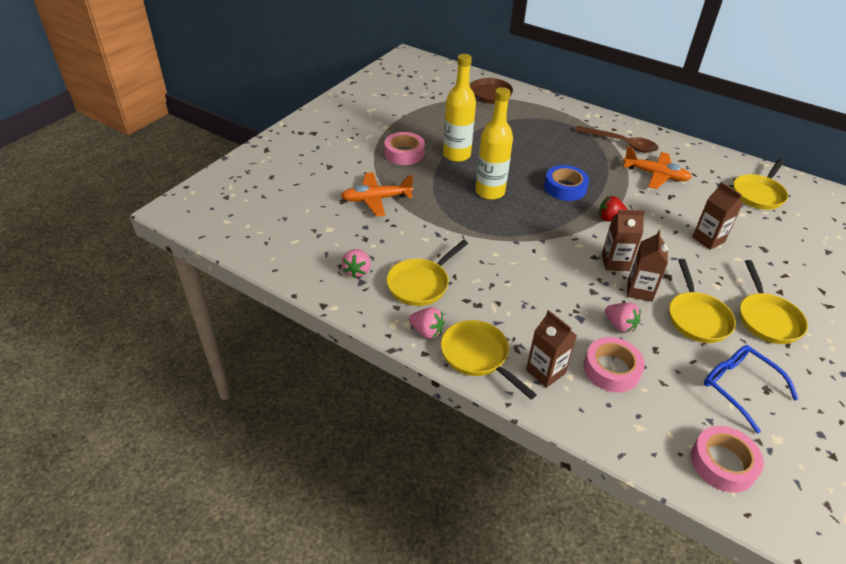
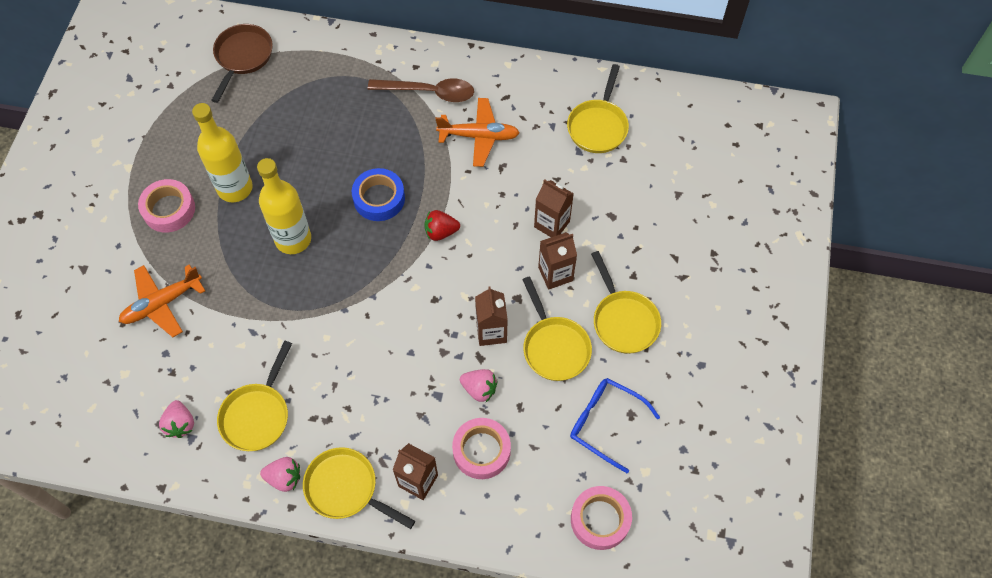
camera: 20 degrees left, 20 degrees up
brown carton [601,210,645,271] -> brown carton moved to [538,232,577,290]

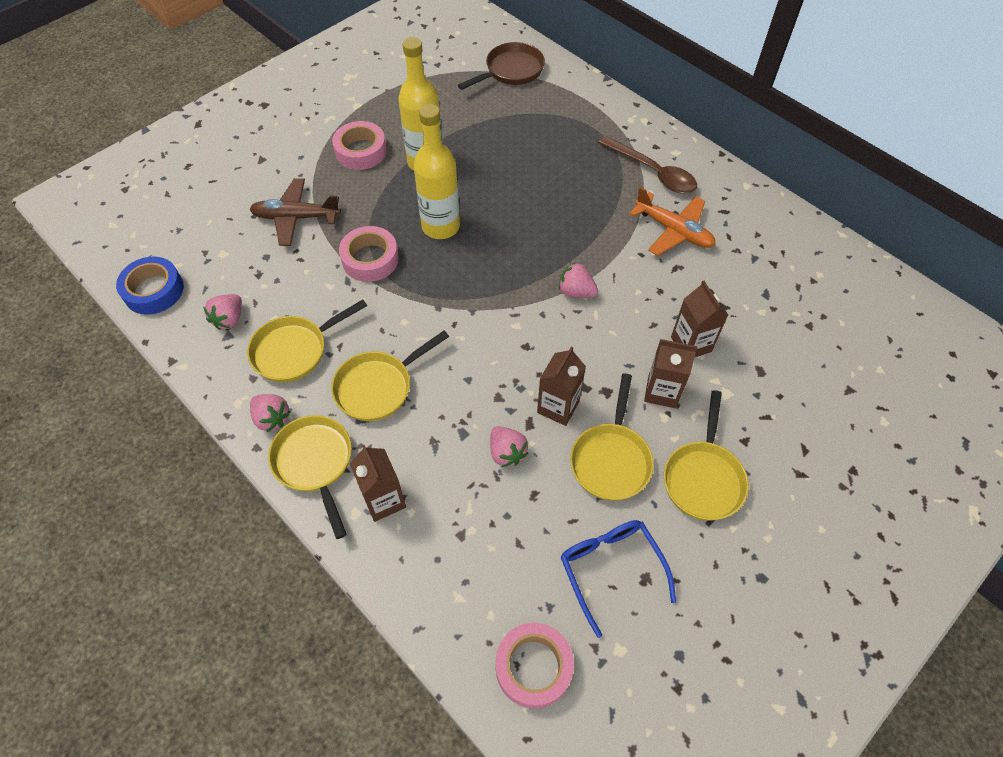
camera: 35 degrees right, 5 degrees down
orange plane [119,264,205,337] -> brown plane [249,178,341,246]
blue tape [352,168,405,221] -> blue tape moved to [116,257,184,315]
red strawberry [425,210,460,241] -> pink strawberry [559,262,598,298]
pink tape [452,418,511,479] -> pink tape moved to [339,226,399,282]
yellow pan [567,64,629,153] -> yellow pan moved to [331,331,449,421]

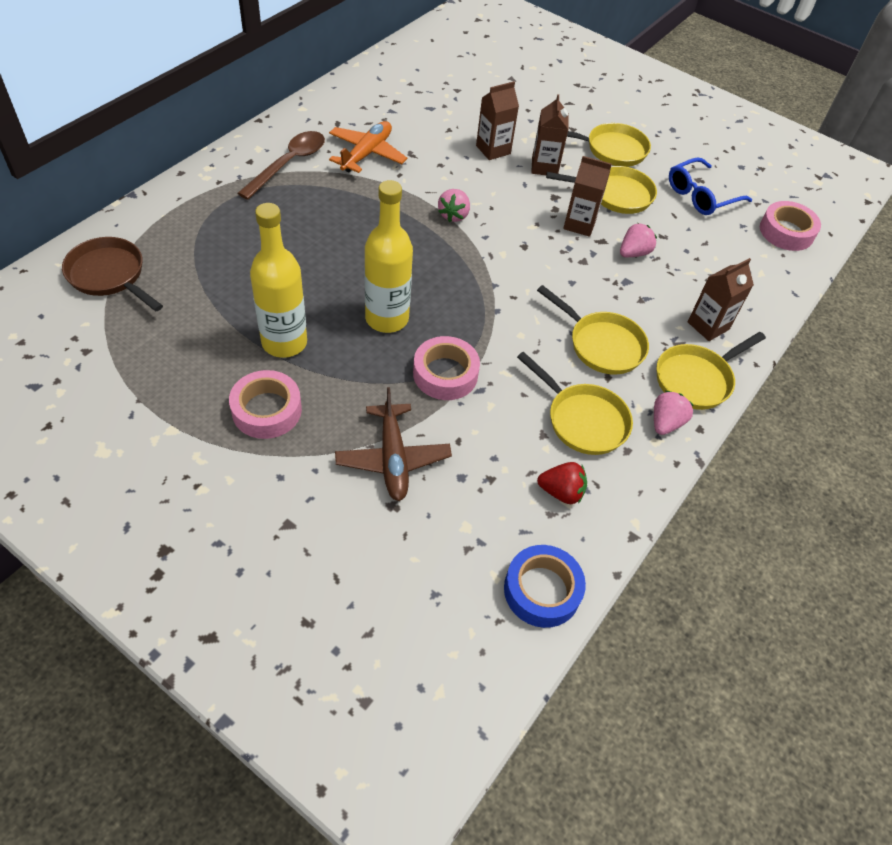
camera: 105 degrees left, 5 degrees down
pink strawberry [203,294,242,330] -> red strawberry [537,462,587,504]

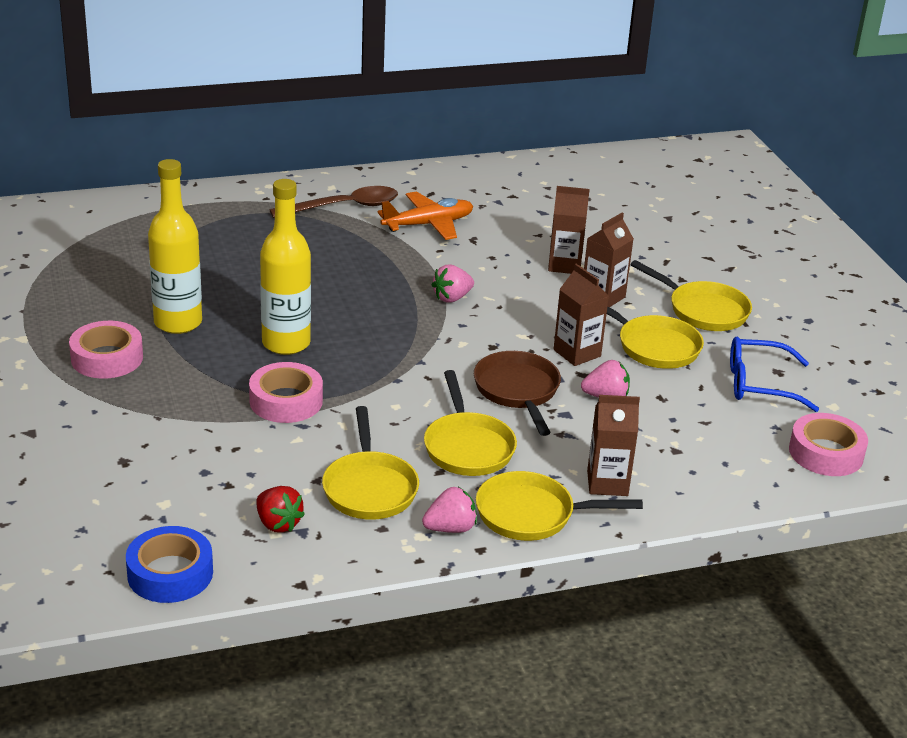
camera: 40 degrees right, 20 degrees down
brown pan [62,237,163,311] -> brown pan moved to [474,351,561,436]
brown plane [335,387,452,501] -> none

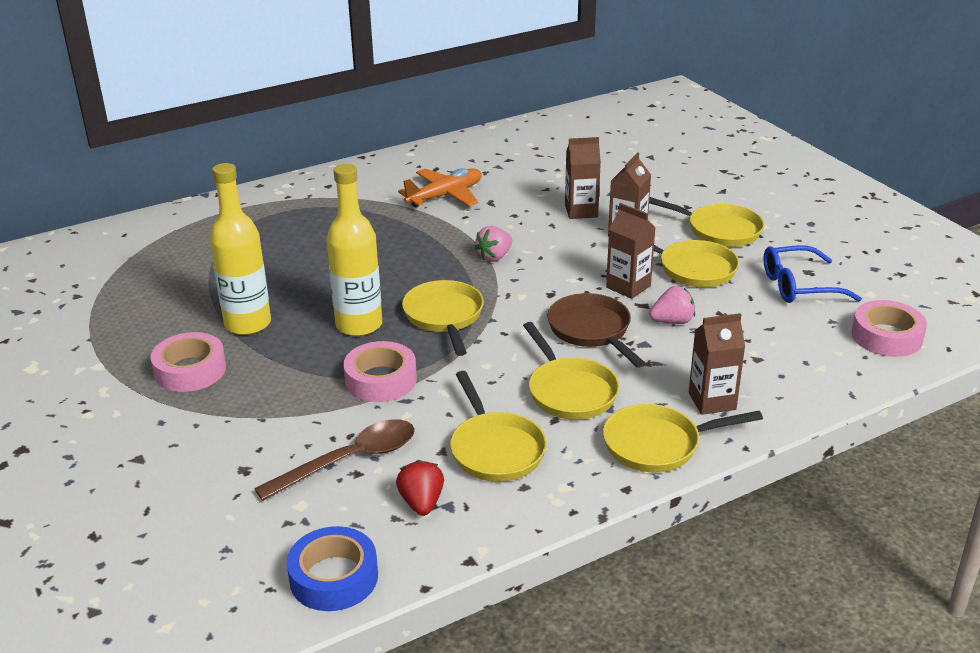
camera: 10 degrees left, 0 degrees up
red strawberry [256,486,305,533] -> red strawberry turned 135 degrees counterclockwise [396,460,444,516]
brown spoon [270,186,398,218] -> brown spoon moved to [254,419,415,501]
pink strawberry [422,487,477,533] -> none
none -> yellow pan [402,280,484,356]

